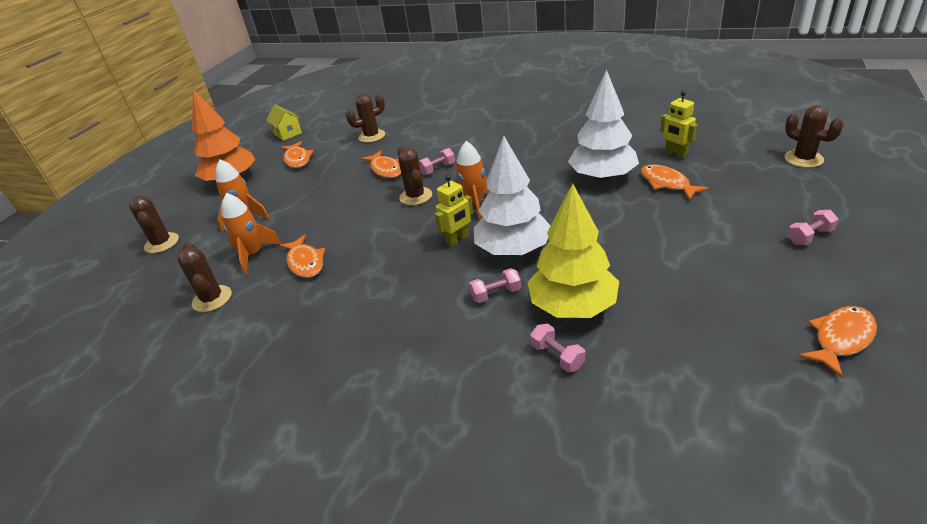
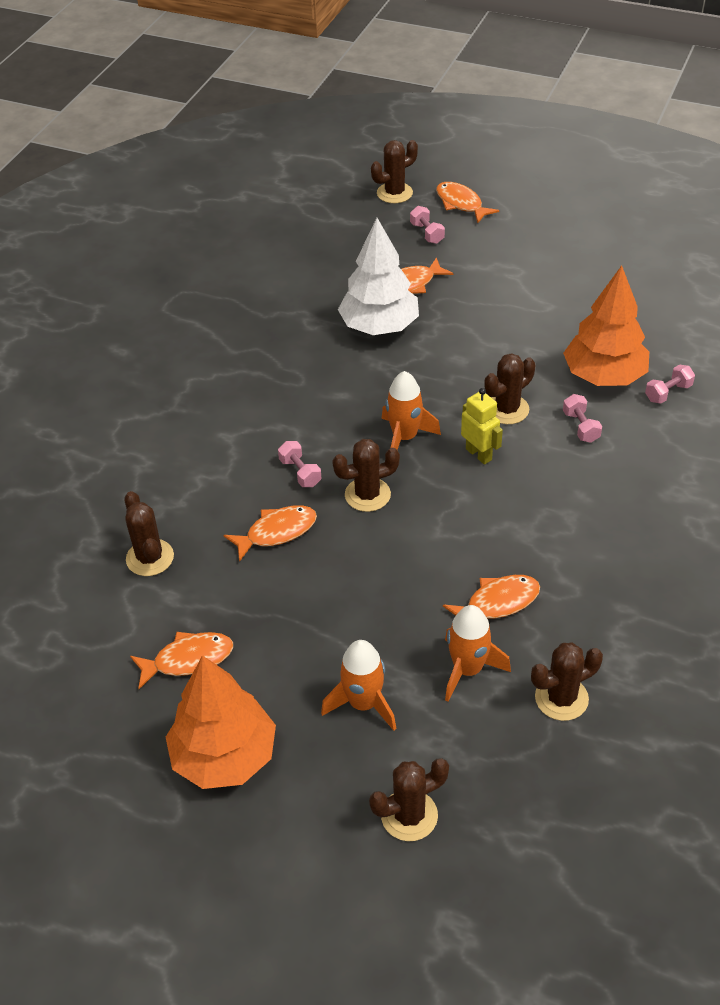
camera: 90 degrees left, 10 degrees up
yellow house [266,105,302,141] -> none
white tree [474,136,551,255] -> brown cactus [484,353,535,424]
yellow tree [527,183,619,318] -> orange tree [563,265,649,386]
yellow robot [660,91,697,158] -> none
pink dumbbell [788,210,838,245] -> pink dumbbell moved to [410,206,445,244]
orange fish [798,306,877,378] -> orange fish moved to [436,182,499,223]

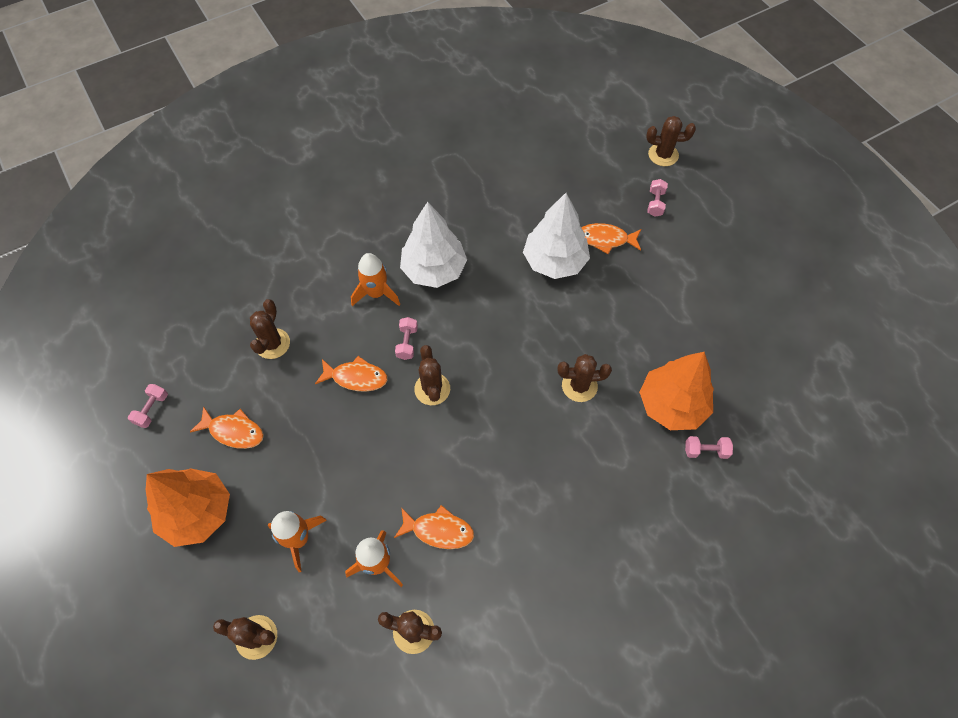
camera: 35 degrees right, 15 degrees up
brown cactus [332,439,400,512] -> brown cactus turned 60 degrees clockwise [414,345,450,405]
orange rocket [382,371,441,450] -> orange rocket moved to [351,253,401,306]
orange fish [436,182,499,223] -> none
yellow robot [461,388,503,465] -> none
pink dumbbell [563,394,602,443] -> pink dumbbell moved to [128,384,168,428]
none -> white tree [400,202,467,288]

